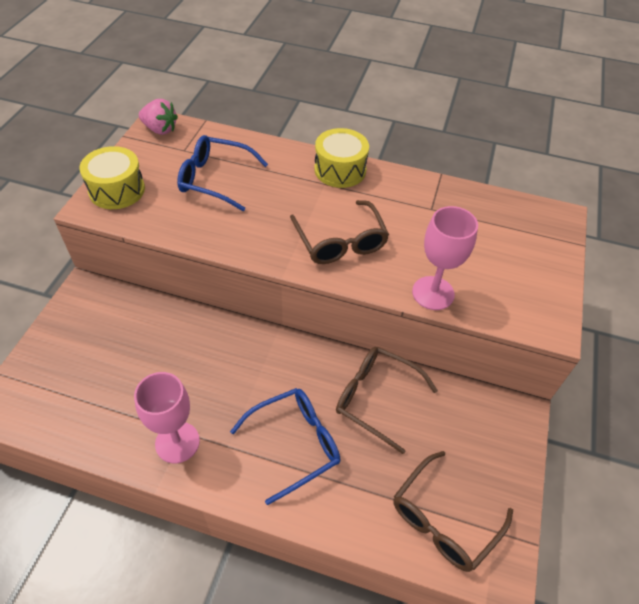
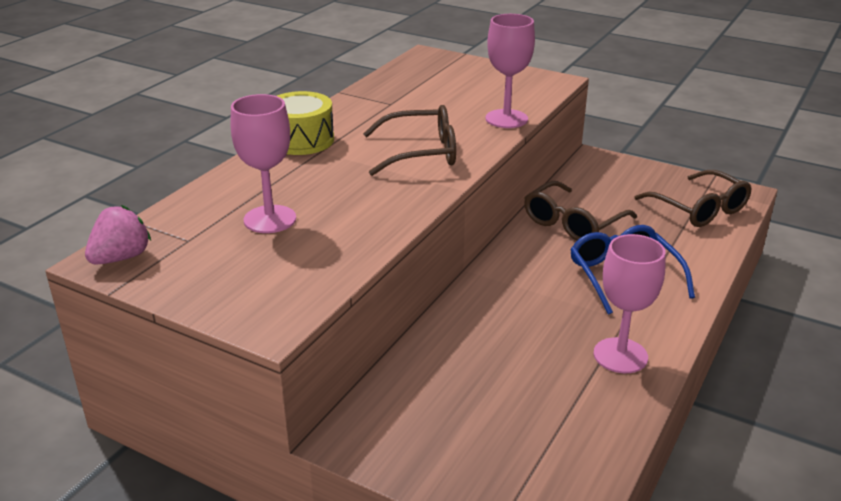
camera: 75 degrees left, 20 degrees down
yellow drum [79,146,145,209] -> none
blue glasses [177,135,268,211] -> pink goblet [231,94,296,233]

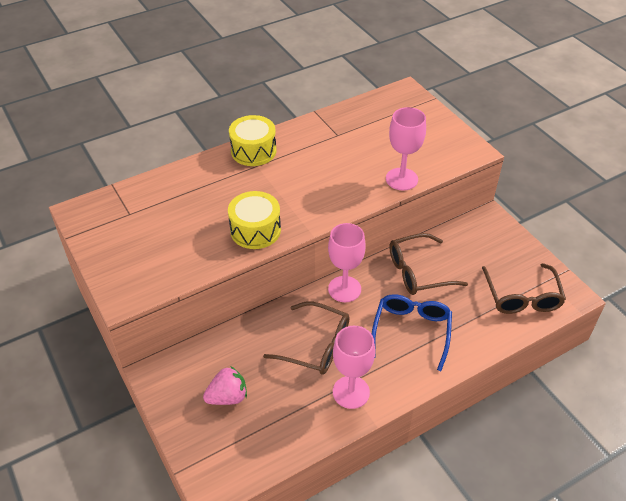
camera: 30 degrees right, 15 degrees up
pink strawberry [85,205,151,265] -> pink strawberry moved to [203,366,247,405]
pink goblet [231,94,296,233] -> pink goblet moved to [328,223,366,302]
brown glasses [363,105,456,176] -> brown glasses moved to [263,301,350,375]
none -> yellow drum [228,191,281,249]

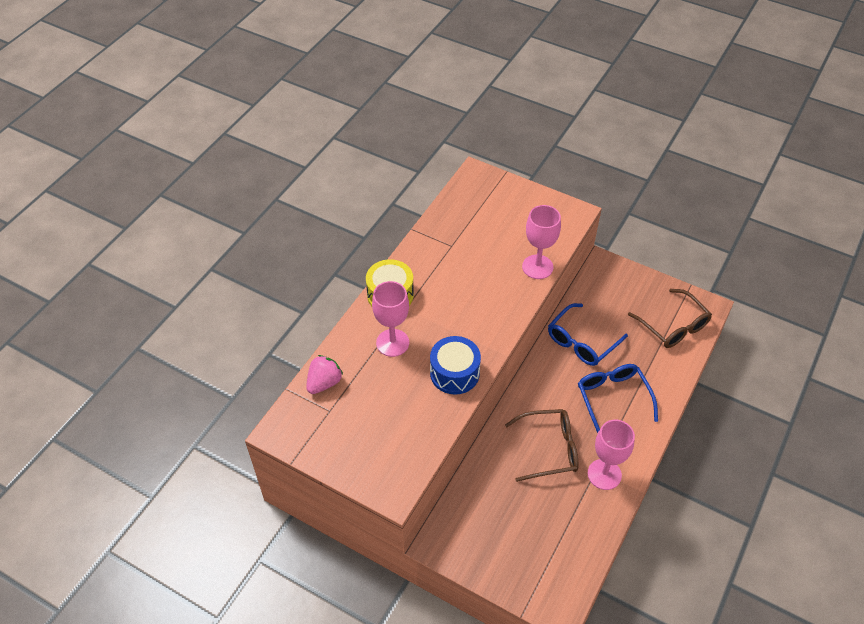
camera: 30 degrees left, 5 degrees up
pink strawberry [203,366,247,405] -> pink strawberry moved to [306,355,343,394]
yellow drum [228,191,281,249] -> blue drum [430,336,481,395]
pink goblet [328,223,366,302] -> pink goblet moved to [372,281,409,357]
brown glasses [389,233,468,295] -> blue glasses [548,303,628,366]

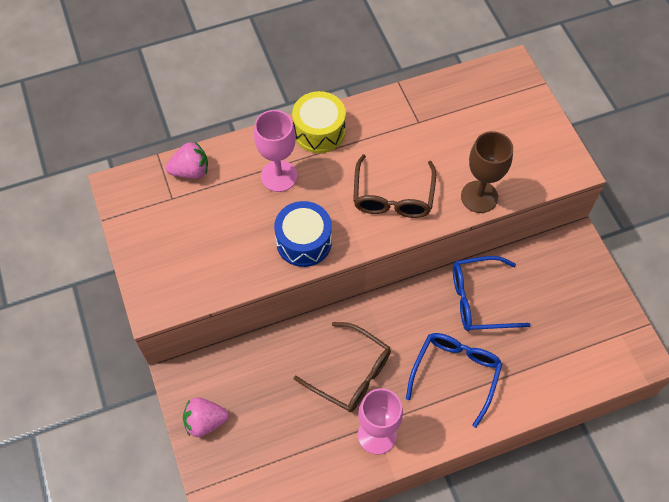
camera: 40 degrees right, 10 degrees up
pink goblet [522,205,561,279] -> brown goblet [461,131,513,213]
brown glasses [628,289,712,348] -> brown glasses moved to [353,154,436,218]
none -> pink strawberry [183,397,229,437]

